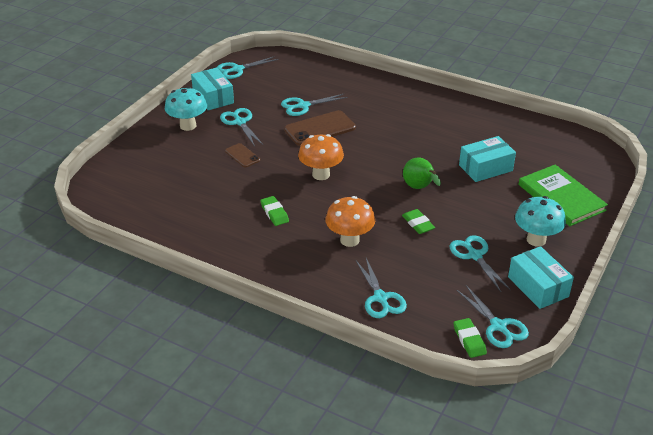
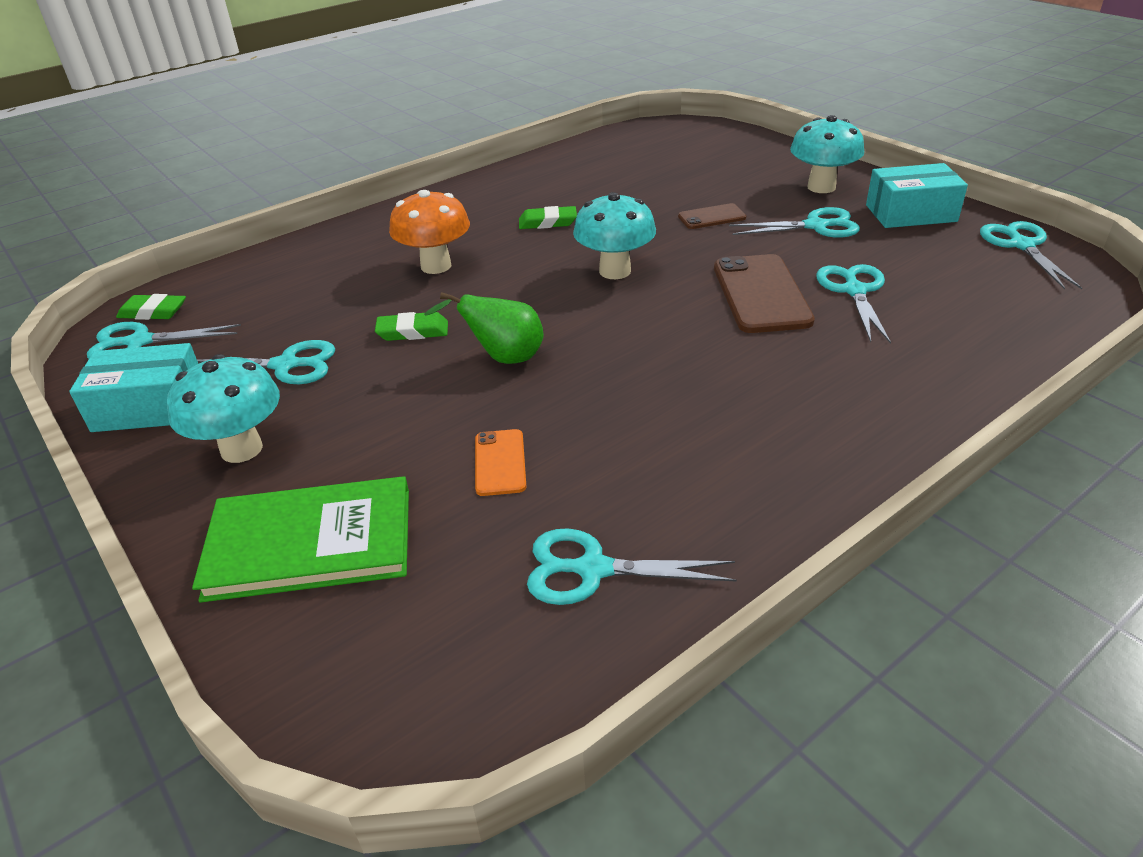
camera: 115 degrees right, 0 degrees up
orange mushroom [298,134,344,180] -> turquoise mushroom [573,192,656,279]
turquoise scissors [356,258,407,318] -> turquoise scissors moved to [527,528,737,605]
turquoise box [459,136,516,182] -> orange phone [475,429,526,496]

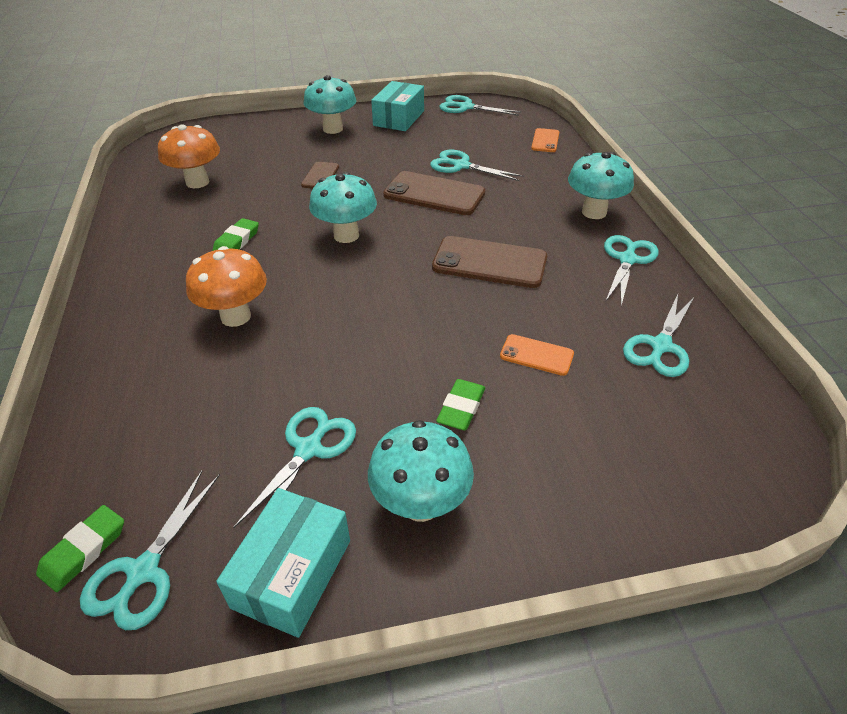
camera: 65 degrees left, 5 degrees up
green book [192,476,409,603] -> none
green eraser [375,312,448,341] -> green eraser moved to [436,379,485,430]
green pear [424,292,544,364] -> none
turquoise scissors [729,207,860,238] -> turquoise scissors moved to [604,235,659,306]
none -> orange mushroom [158,124,220,188]
none -> brown phone [432,236,547,288]
none -> orange phone [531,128,559,152]
none -> turquoise mushroom [568,152,634,219]

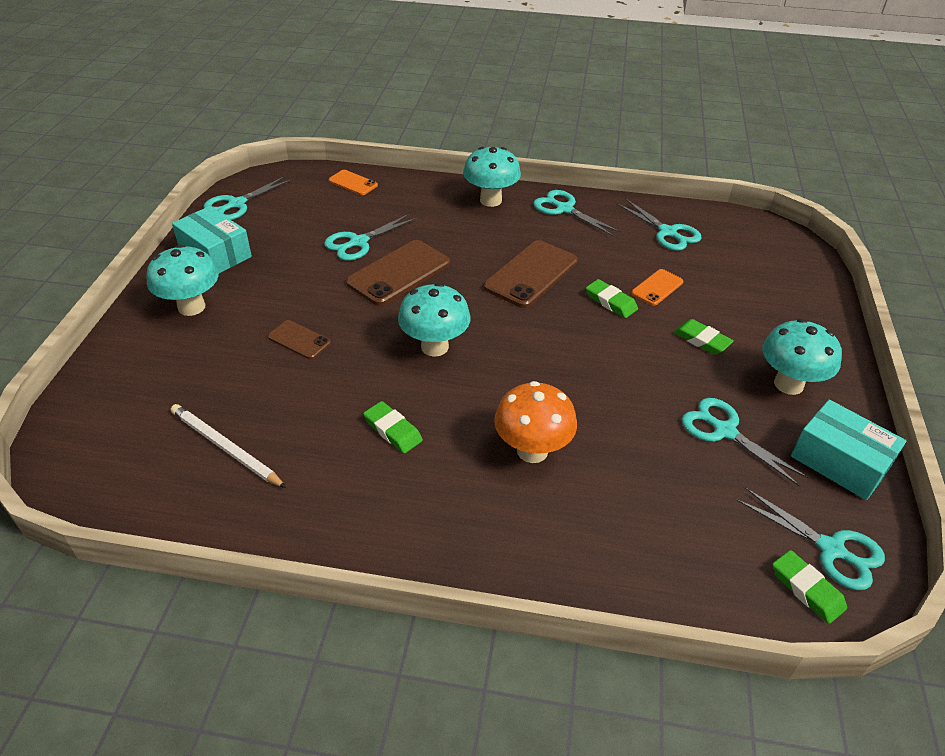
camera: 70 degrees left, 0 degrees up
orange mushroom [158,124,220,188] -> white pencil [171,404,286,488]
none -> green eraser [586,279,638,318]

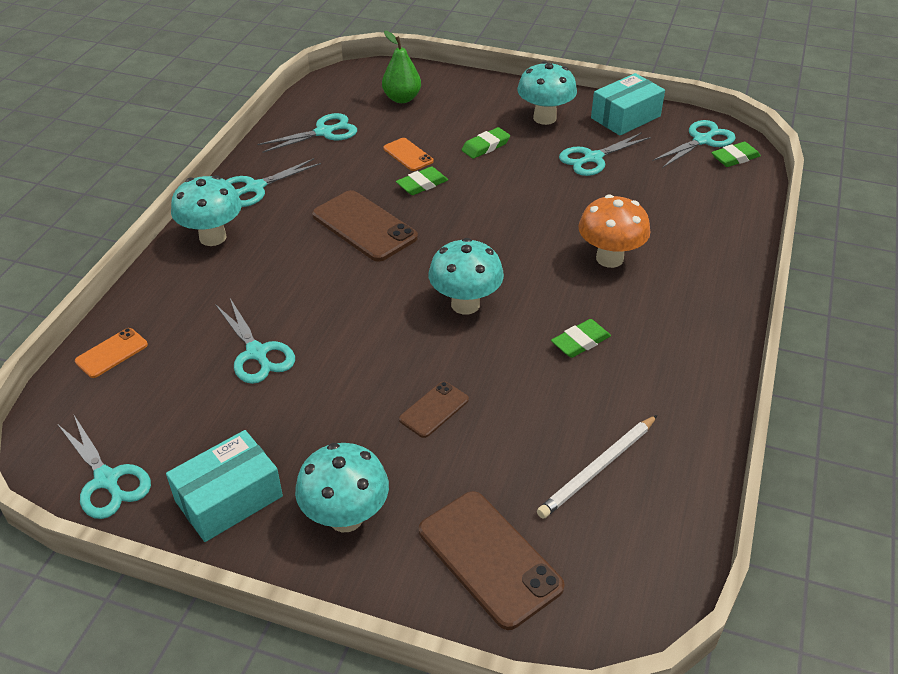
camera: 80 degrees left, 0 degrees up
brown phone [346,240,450,306] -> brown phone moved to [419,491,565,630]
none -> green pear [382,31,421,103]

